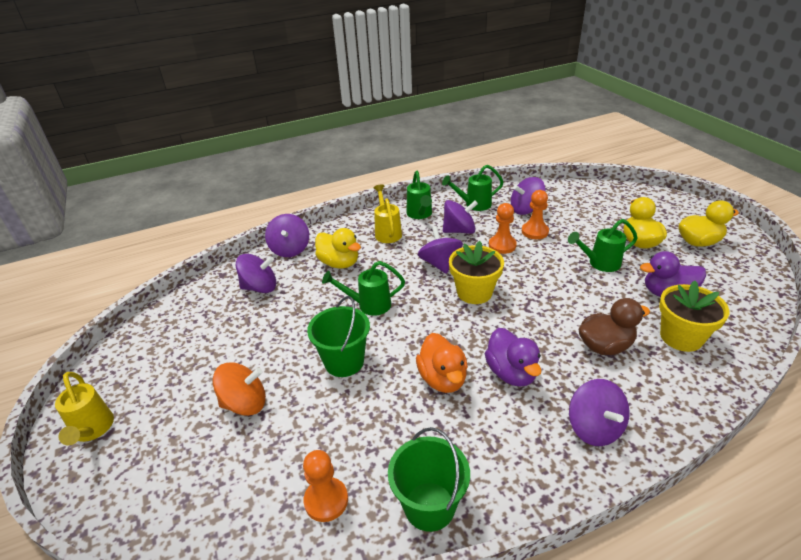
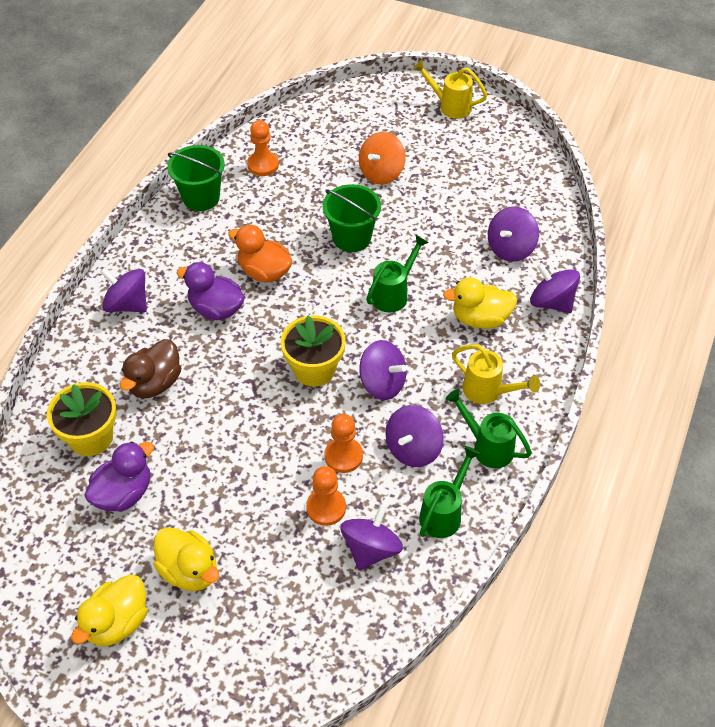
camera: 135 degrees right, 15 degrees up
green watering can [568,219,638,272] -> none

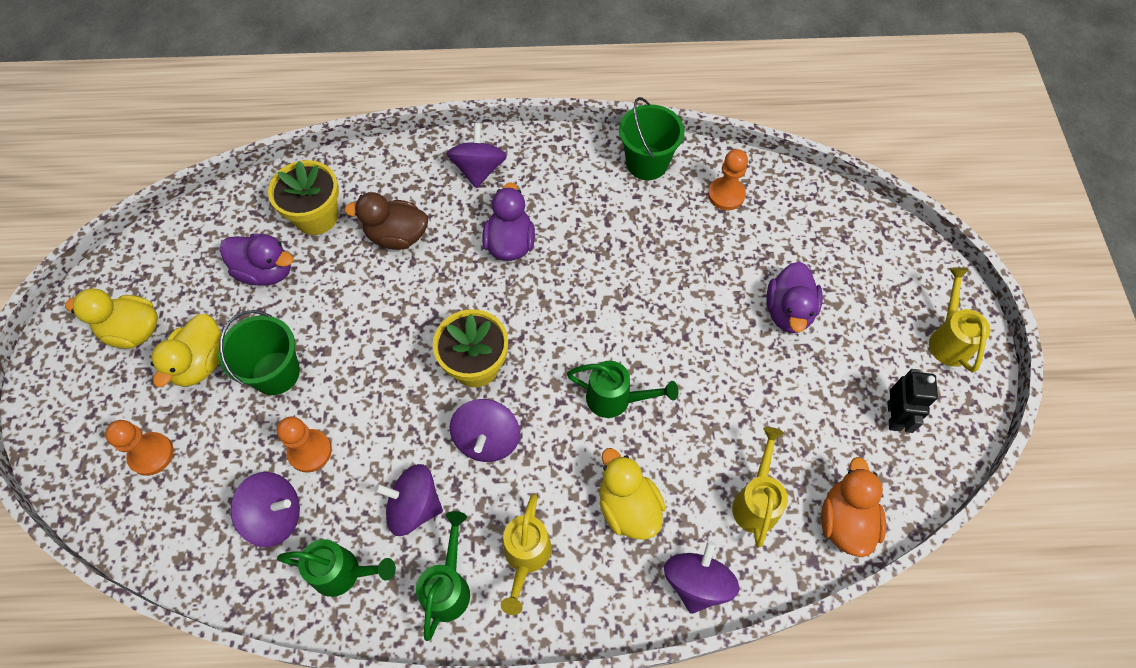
camera: 65 degrees right, 10 degrees up
orange duck [228,225,293,282] -> orange duck moved to [821,457,886,557]
green bucket [323,184,381,252] -> green bucket moved to [218,310,300,395]
orange pawn [325,414,363,473] -> orange pawn moved to [105,420,174,476]
orange spinning top [359,132,406,184] -> purple duck [766,262,823,333]
purple spinning top [488,207,539,262] -> yellow watering can [732,427,788,547]
none -> black robot [888,369,938,433]

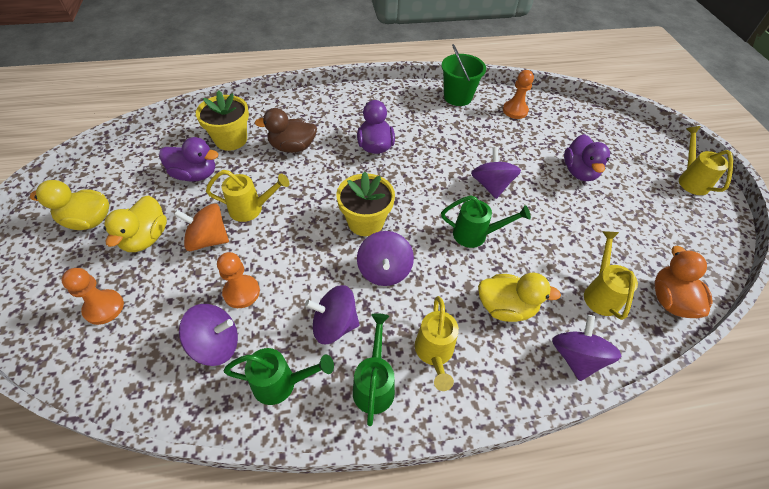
camera: 10 degrees left, 10 degrees down
green bucket [218,310,300,395] -> orange spinning top [174,203,229,251]
purple spinning top [447,123,507,188] -> purple spinning top moved to [471,147,521,199]
yellow duck [600,448,666,540] -> yellow duck turned 135 degrees clockwise [478,273,561,322]
black robot [888,369,938,433] -> none
none -> yellow watering can [206,170,289,222]

